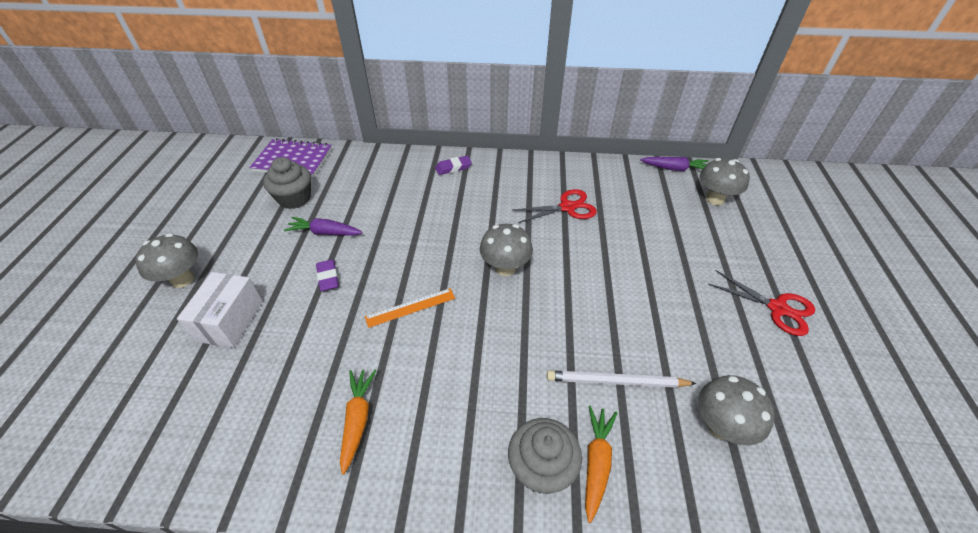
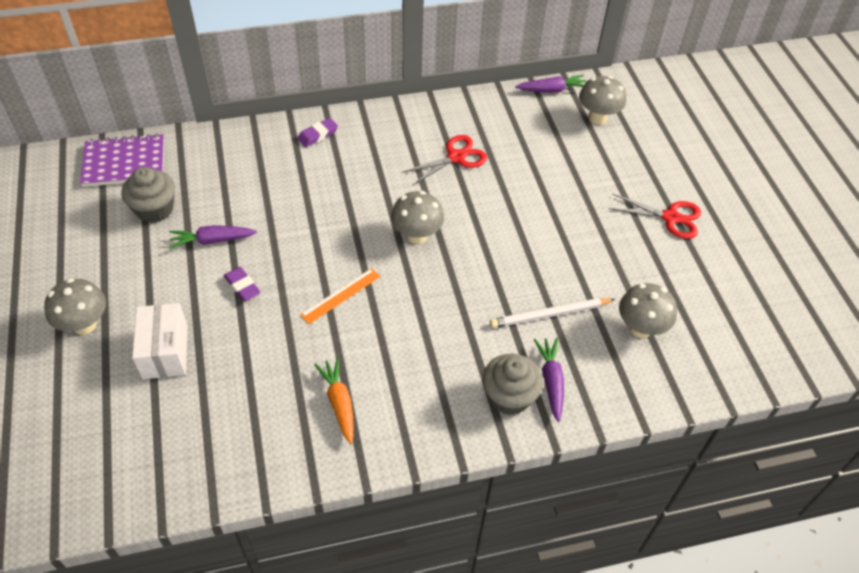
camera: 20 degrees left, 5 degrees up
orange carrot [585,406,617,523] -> purple carrot [533,338,564,422]

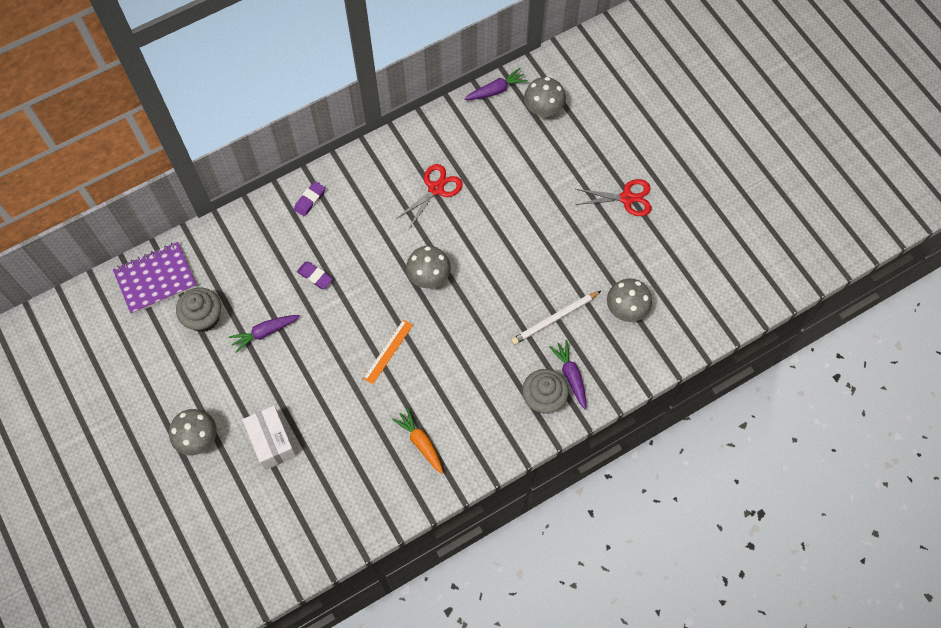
camera: 15 degrees left, 15 degrees up
purple eraser [224,267,261,301] -> purple eraser moved to [297,261,333,289]

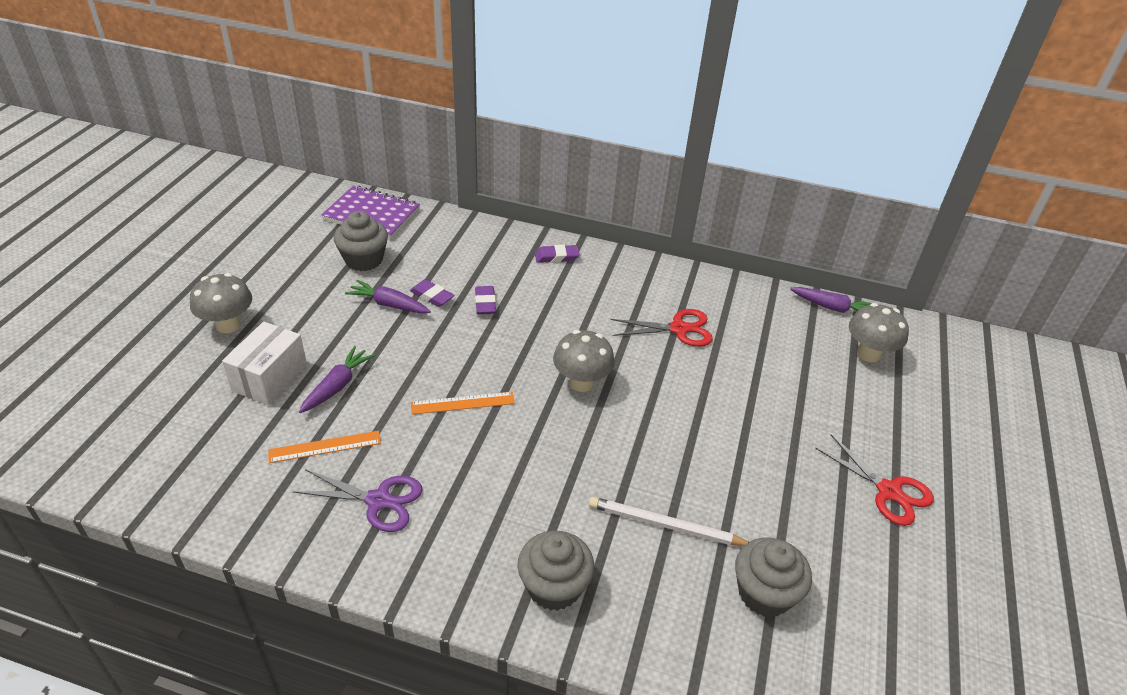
camera: 45 degrees right, 25 degrees down
orange carrot [392,408,443,474] -> purple scissors [293,469,423,532]
purple carrot [549,340,586,409] -> purple carrot moved to [299,346,375,413]
grey mushroom [607,278,652,322] -> grey cupcake [735,537,812,617]
none -> orange ruler [268,431,381,463]
none -> purple eraser [410,279,455,307]

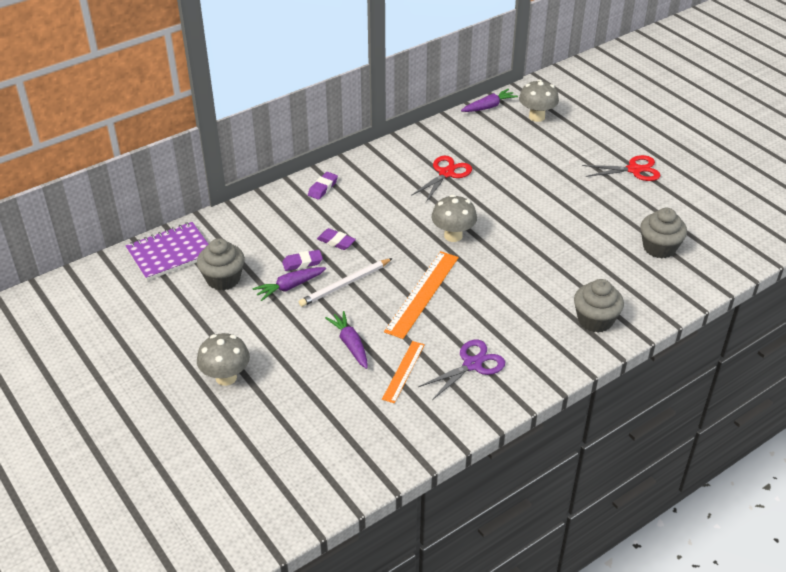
camera: 50 degrees left, 0 degrees up
white box [222,322,307,405] -> none
orange ruler [411,392,515,414] -> orange ruler [384,251,459,339], size x1.67
white pencil [589,497,748,546] -> white pencil moved to [299,258,393,307]

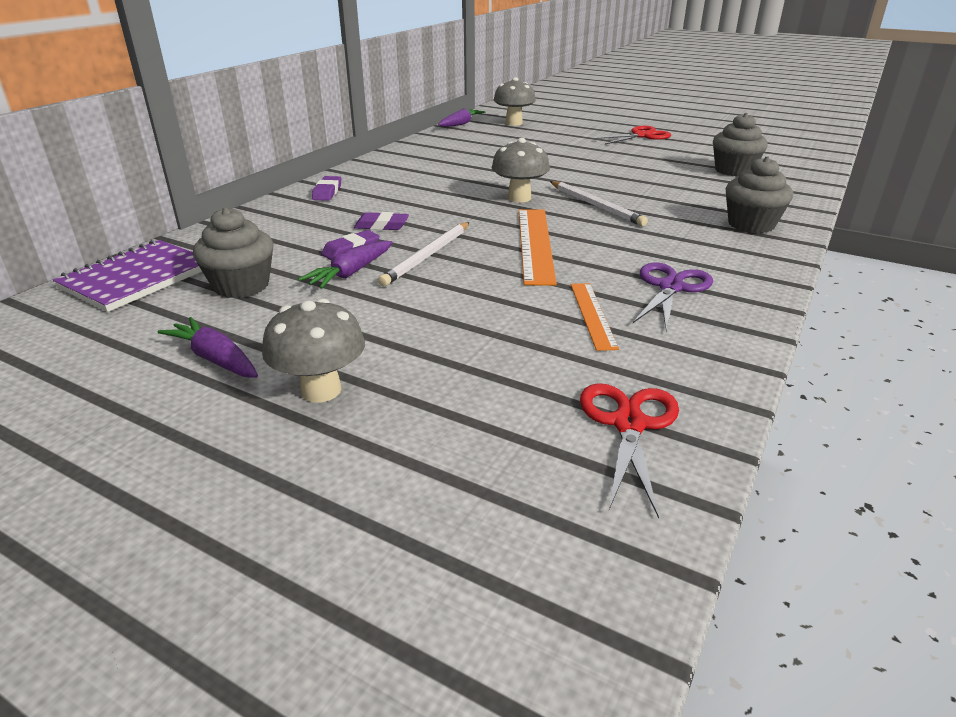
camera: 25 degrees left, 10 degrees down
purple carrot [325,311,368,369] -> purple carrot moved to [157,317,258,378]
red scissors [411,156,472,202] -> red scissors moved to [580,383,679,519]
none -> white pencil [550,181,648,226]

